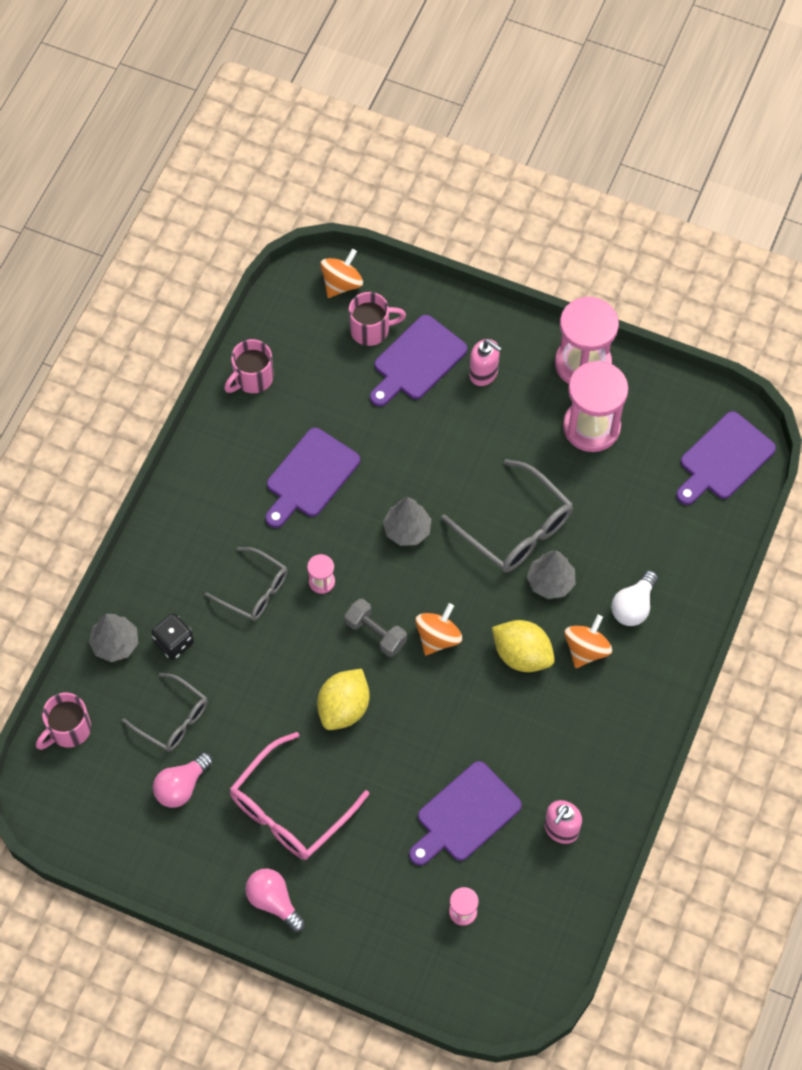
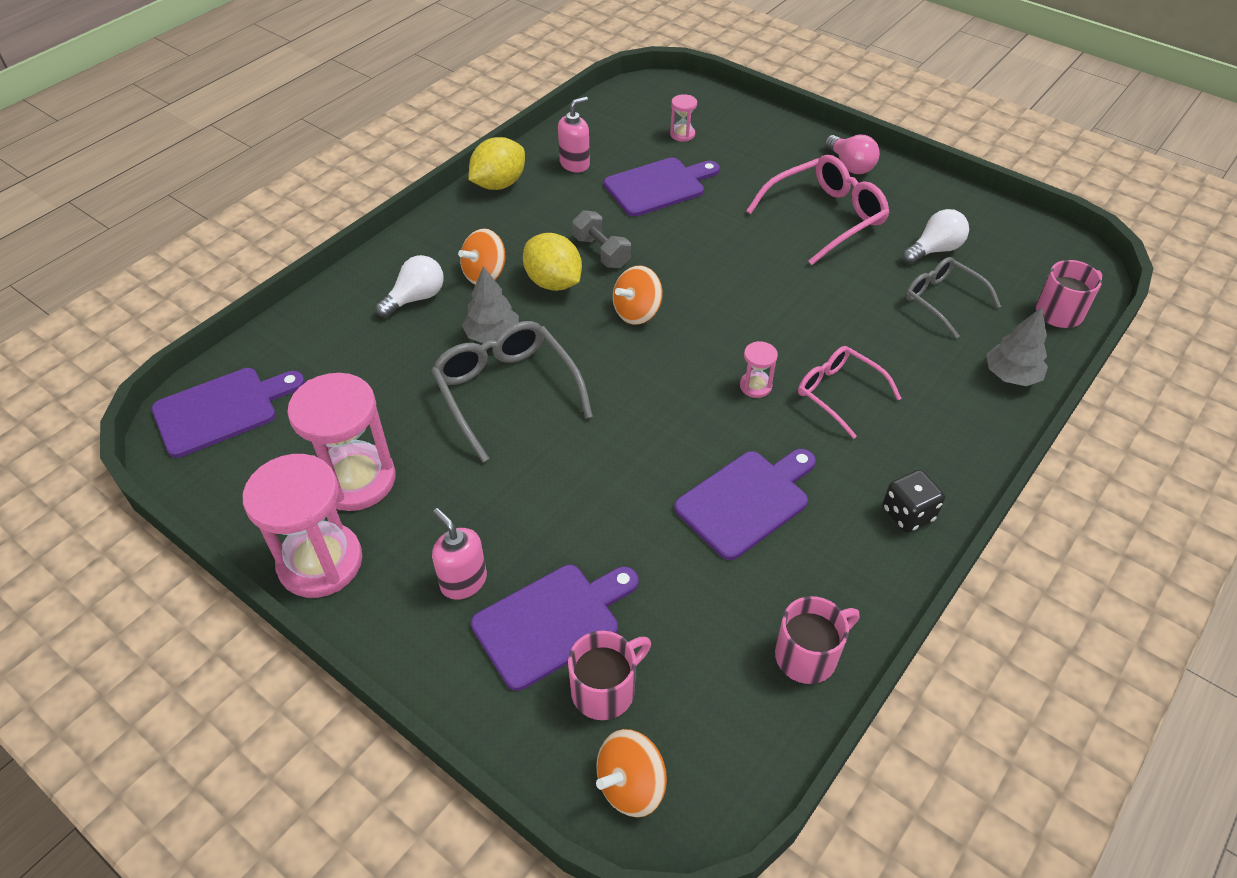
camera: 165 degrees left, 15 degrees down
black dice [151,613,194,660] -> black dice moved to [883,470,945,533]
pink light bulb [153,752,213,808] -> white light bulb [902,209,969,264]
grey glasses [205,547,288,621] -> pink glasses [798,346,902,439]
yellow lemon [317,669,370,730] -> yellow lemon moved to [469,137,525,190]
grey dumbbell [344,599,407,657] -> grey dumbbell moved to [572,210,631,268]
pink mug [349,292,406,346] -> pink mug turned 135 degrees clockwise [568,631,651,720]
grey tree [383,497,431,546] -> none

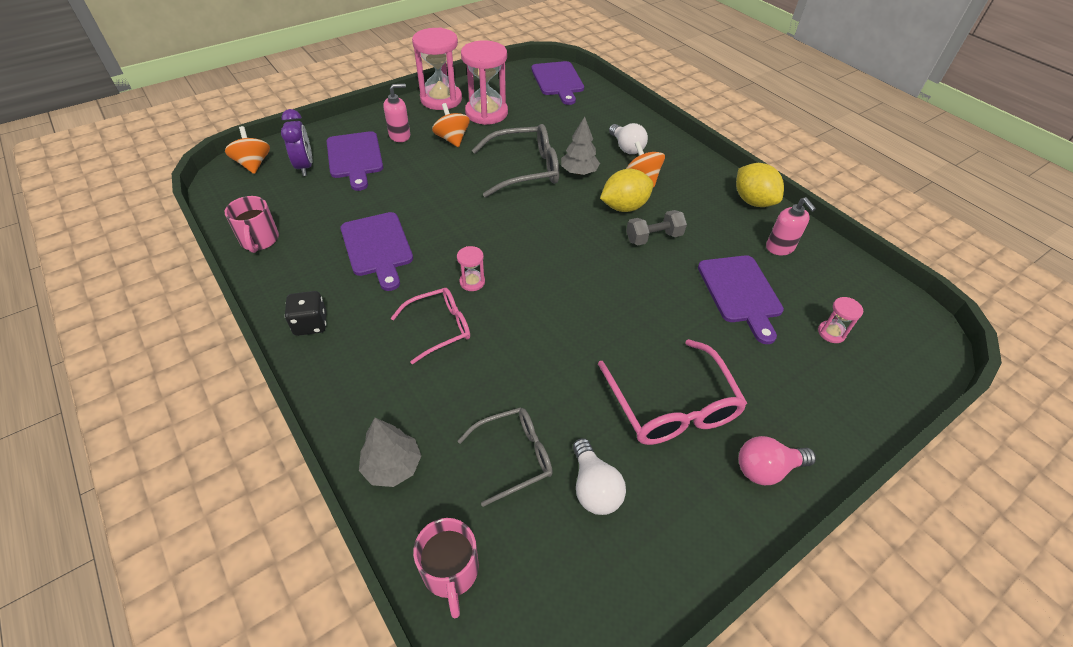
camera: 105 degrees right, 0 degrees up
pink mug [568,631,651,720] -> purple clock [281,109,312,176]
orange spinning top [613,266,663,325] -> orange spinning top moved to [432,103,470,148]

